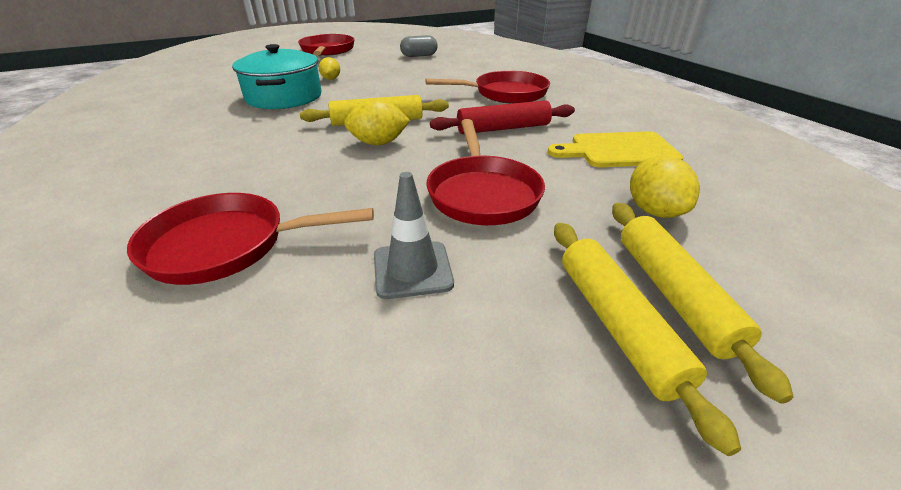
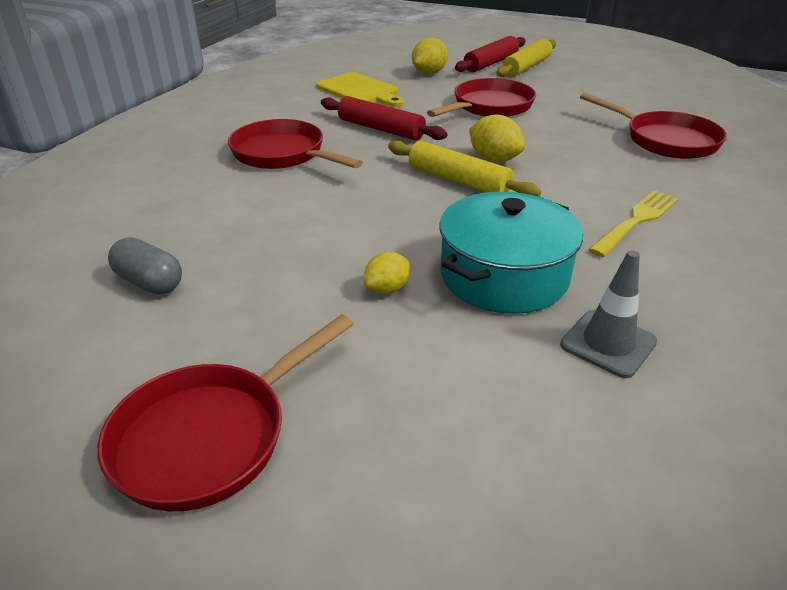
camera: 130 degrees left, 0 degrees up
grey traffic cone [374,172,454,299] -> grey traffic cone moved to [560,250,658,378]
yellow rolling pin [612,203,794,404] -> red rolling pin [455,36,526,72]
none -> yellow fork [588,191,679,257]

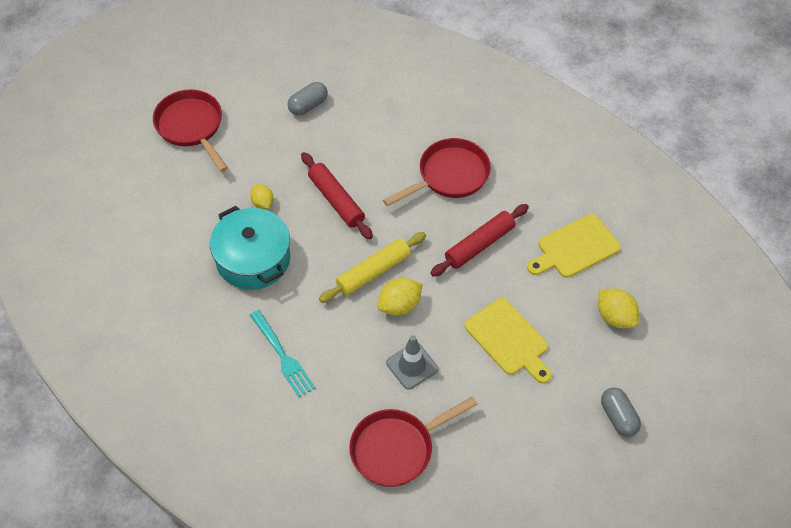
camera: 105 degrees right, 20 degrees up
red pan [427,78,536,117] -> yellow cutting board [465,298,552,384]
red rolling pin [455,36,526,72] -> red rolling pin moved to [301,152,373,239]
yellow rolling pin [496,39,556,77] -> grey capsule [601,387,641,437]
grey traffic cone [560,250,658,378] -> grey traffic cone moved to [386,335,438,390]
yellow fork [588,191,679,257] -> turquoise fork [250,310,315,397]

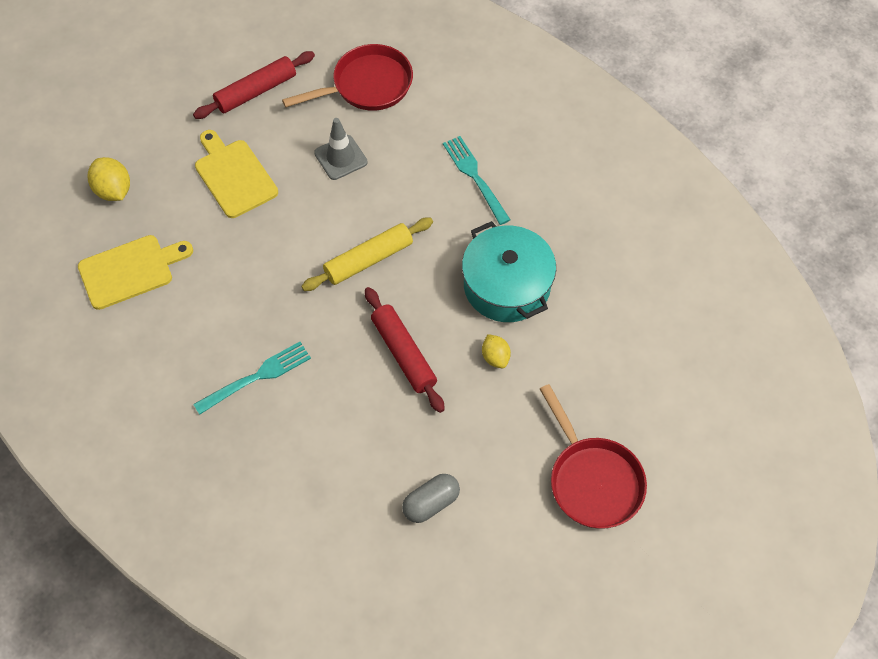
camera: 175 degrees left, 5 degrees up
yellow lemon [377,278,423,316] -> none
red pan [383,138,491,206] -> turquoise fork [193,342,311,415]
red rolling pin [431,204,529,277] -> red rolling pin moved to [193,51,315,119]
grey capsule [601,387,641,437] -> none

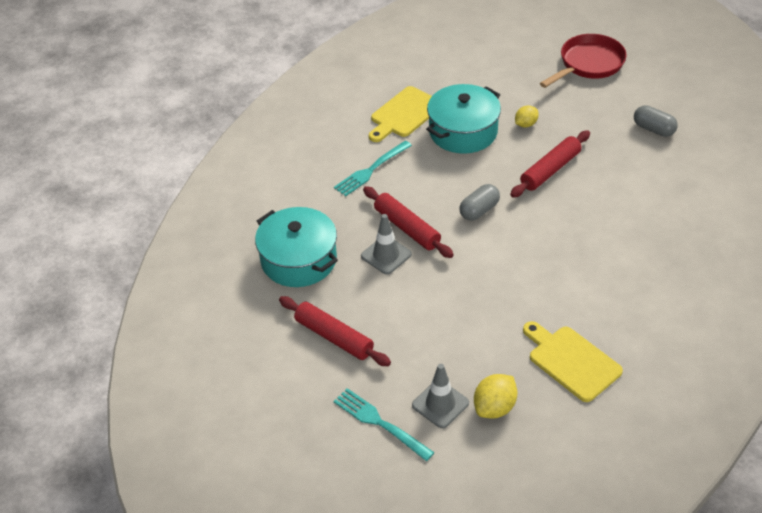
camera: 105 degrees left, 15 degrees down
turquoise fork [193,342,311,415] -> turquoise fork moved to [333,388,435,461]
yellow cutting board [195,130,278,218] -> yellow cutting board moved to [369,86,432,142]
red pan [282,44,413,111] -> turquoise pot [255,207,338,287]
yellow rolling pin [301,217,433,291] -> grey capsule [459,184,500,221]
none -> red rolling pin [363,186,454,258]
none -> grey traffic cone [412,364,469,428]

